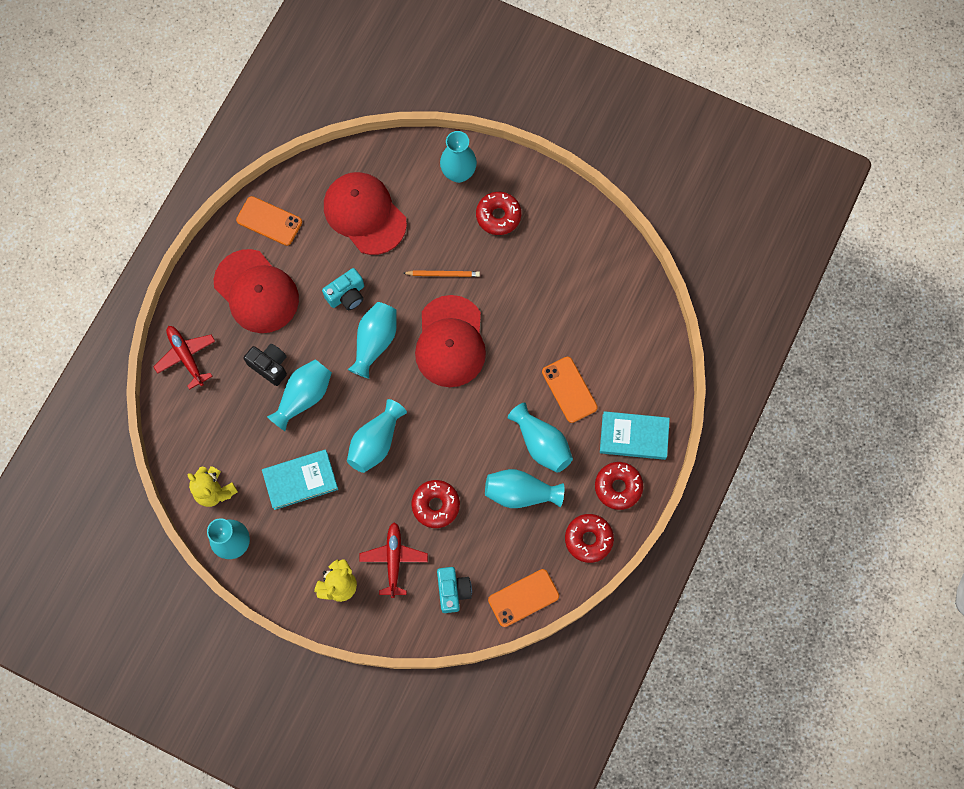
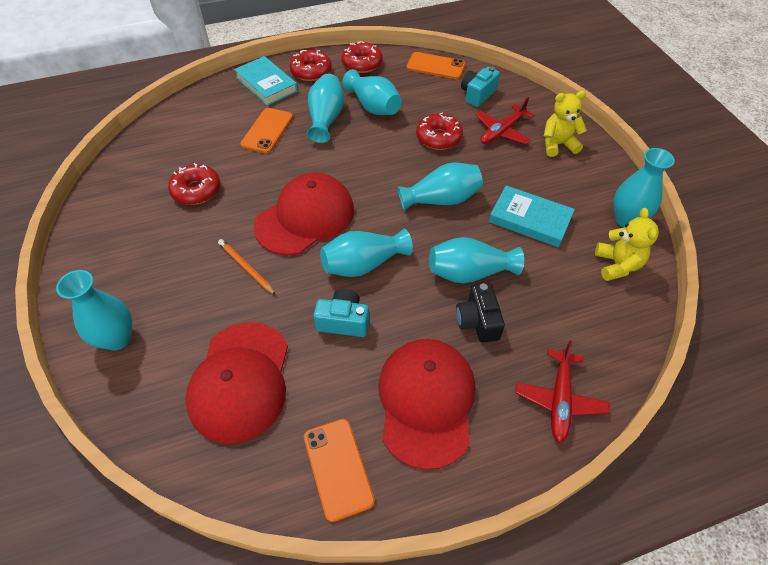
camera: 135 degrees left, 20 degrees down
red donut [476,192,521,235] -> red donut moved to [168,163,220,205]

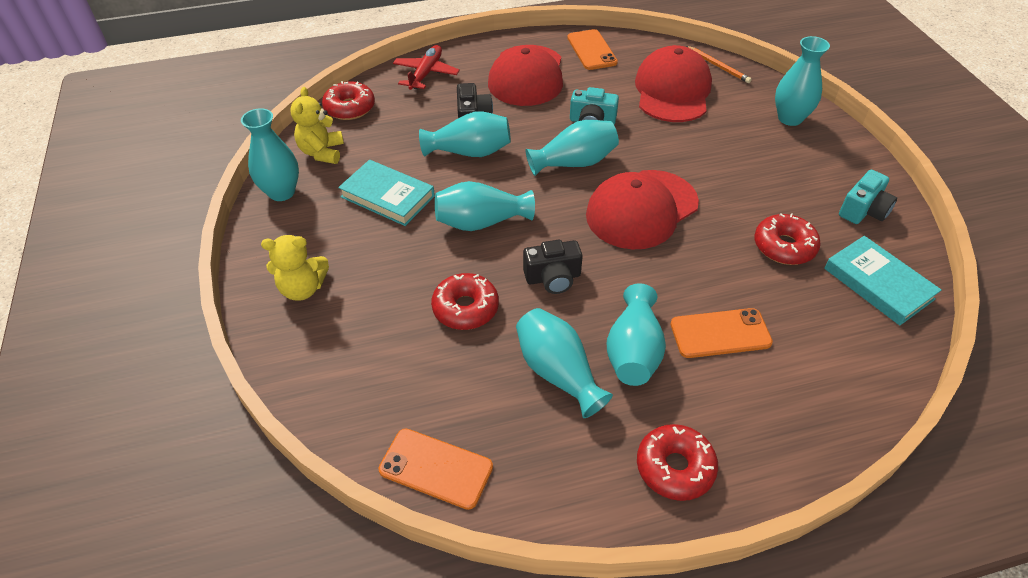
camera: 175 degrees left, 5 degrees down
orange pencil [218,239,276,295] -> orange pencil moved to [686,46,752,83]
turquoise book [234,56,298,106] -> turquoise book moved to [824,236,941,325]
orange phone [240,108,293,153] -> orange phone turned 60 degrees clockwise [670,308,773,358]
red donut [341,41,383,73] -> red donut moved to [322,81,375,120]
turquoise camera [461,67,500,107] -> turquoise camera moved to [839,170,897,224]
red plane [475,97,535,144] -> none
none -> black camera [523,240,583,294]

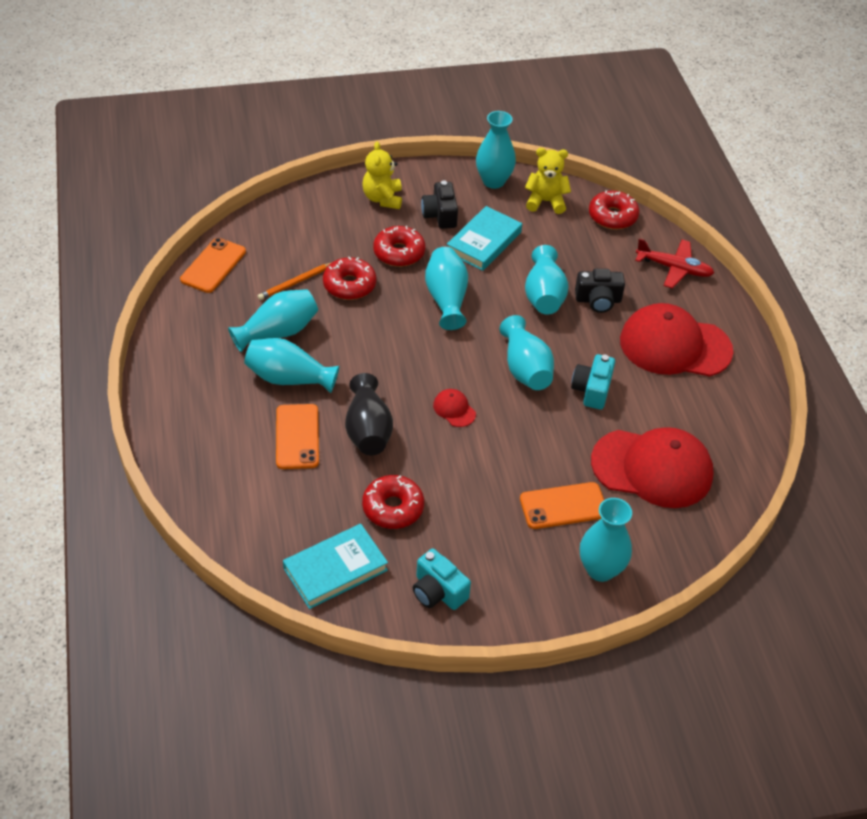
camera: 90 degrees right, 0 degrees up
black camera [523,240,583,294] -> black camera moved to [421,180,458,229]
orange phone [567,29,618,70] -> orange phone moved to [520,482,604,529]
red cap [586,170,699,249] -> red cap [433,389,476,427], size x0.40
red donut [637,424,718,501] -> red donut moved to [373,226,425,267]
orange pencil [686,46,752,83] -> orange pencil moved to [258,263,331,300]
none -> black vase [345,373,393,456]

